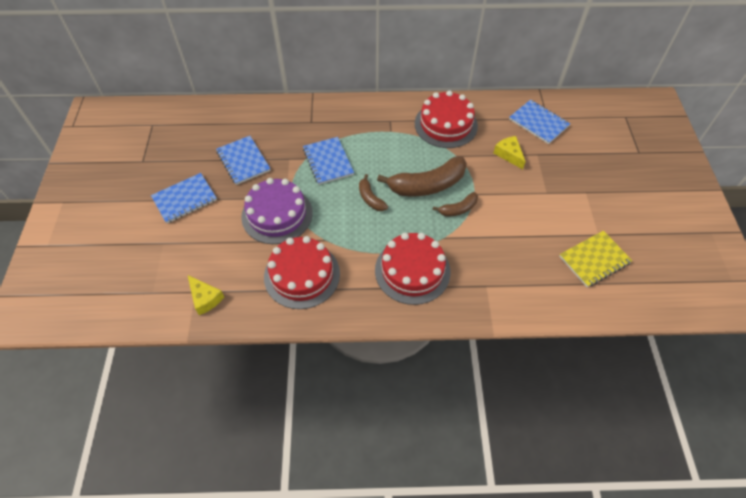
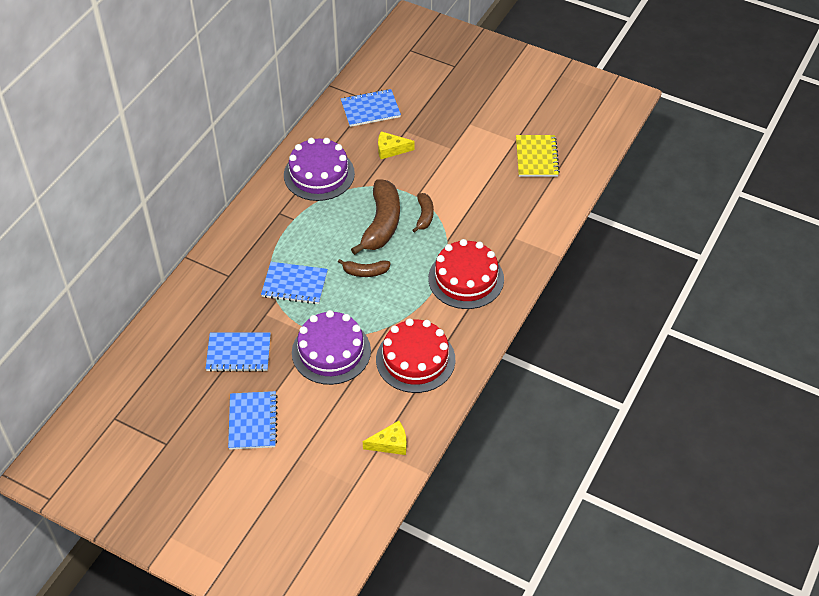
camera: 60 degrees left, 5 degrees down
red cake [415,90,478,148] -> purple cake [284,138,355,201]

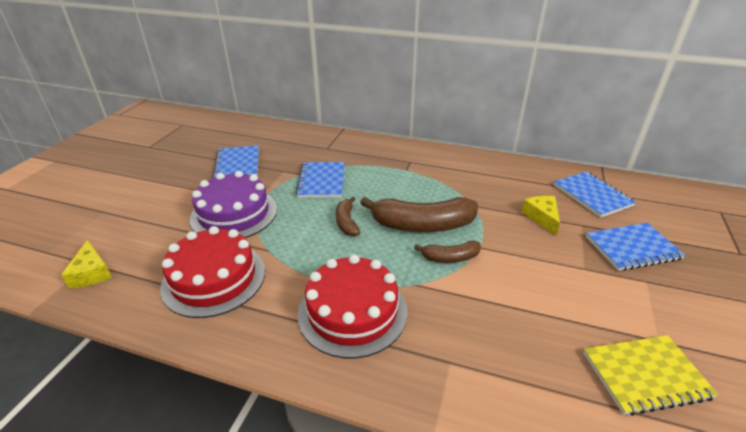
camera: 80 degrees right, 15 degrees down
blue notebook [228,391,278,450] -> blue notebook moved to [586,223,686,271]
purple cake [284,138,355,201] -> none

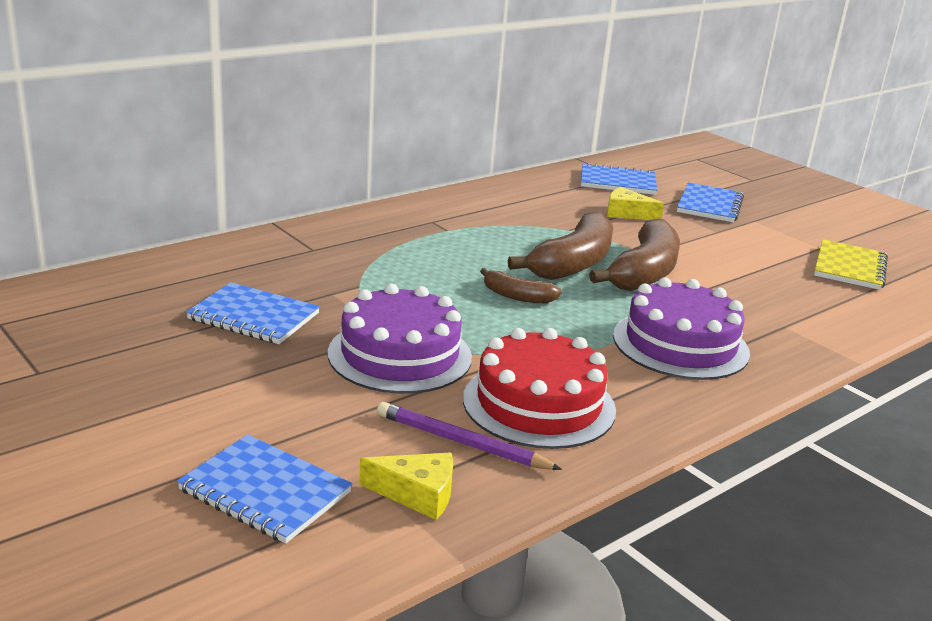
camera: 60 degrees left, 10 degrees down
blue notebook [296,162,344,198] -> blue notebook moved to [177,434,352,544]
red cake [298,254,407,359] -> purple cake [613,277,750,380]
brown banana [414,240,481,263] -> brown banana [589,218,680,291], size x1.93
none -> purple pencil [377,402,562,470]

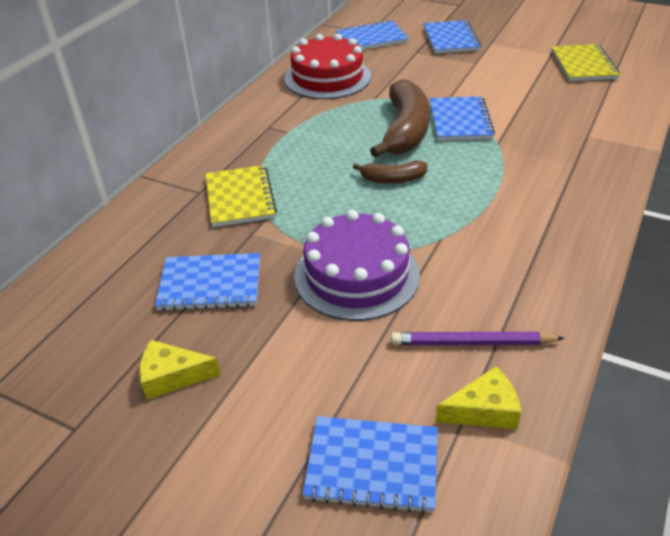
camera: 20 degrees left, 15 degrees up
red cake [463,328,616,449] -> red cake moved to [285,34,371,99]
brown banana [589,218,680,291] -> blue notebook [430,96,495,141]
yellow cheese [607,187,664,220] -> yellow cheese moved to [139,340,221,400]
purple cake [613,277,750,380] -> none
none -> yellow notebook [206,165,277,227]

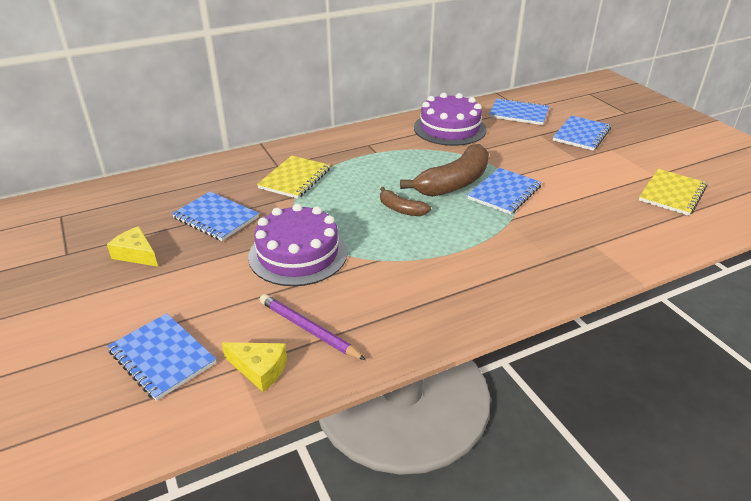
camera: 35 degrees right, 5 degrees down
red cake [285,34,371,99] -> purple cake [414,93,487,146]

